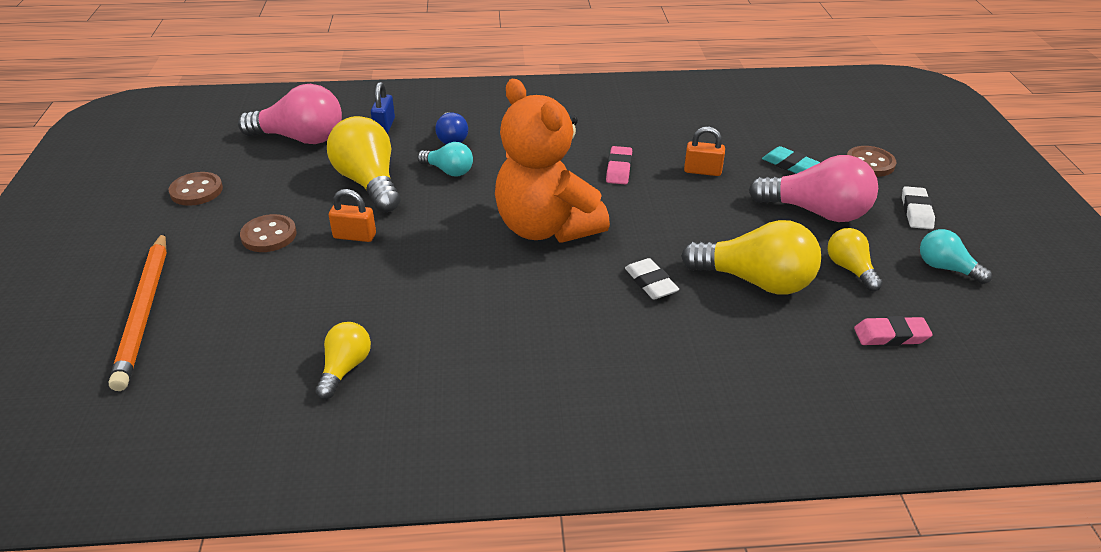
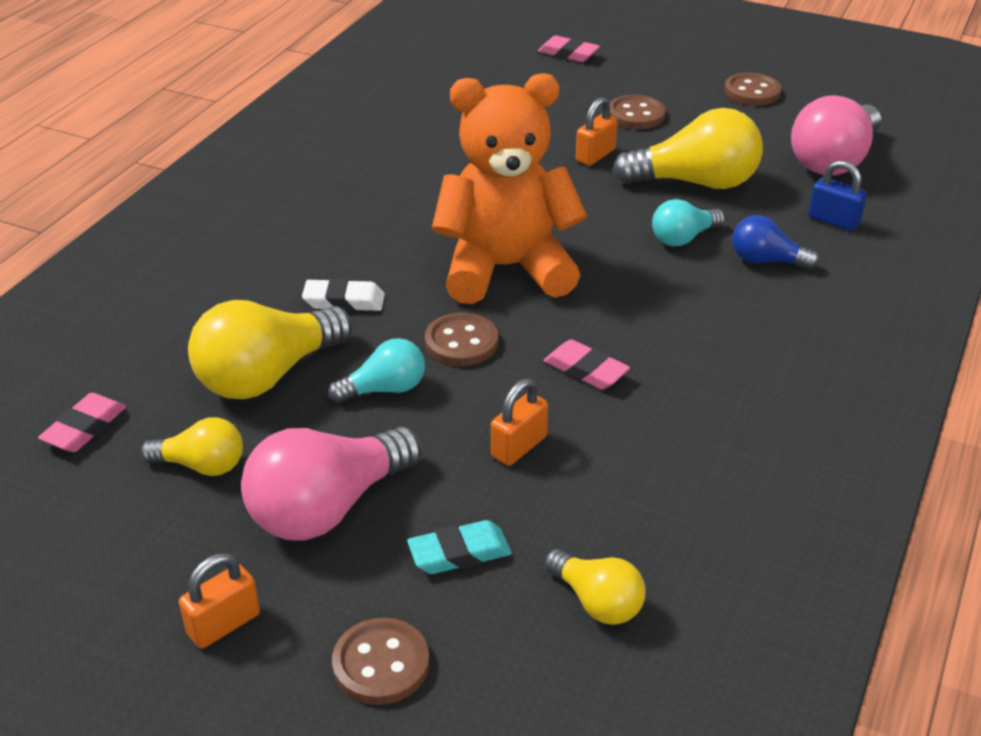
camera: 120 degrees right, 0 degrees up
orange pencil [109,233,167,391] -> pink eraser [538,35,600,62]
yellow light bulb [315,322,371,399] -> yellow light bulb moved to [544,549,645,625]
white eraser [902,186,935,229] -> orange padlock [179,553,260,649]
turquoise light bulb [920,229,992,284] -> turquoise light bulb moved to [328,338,425,403]
none -> brown button [425,313,498,366]

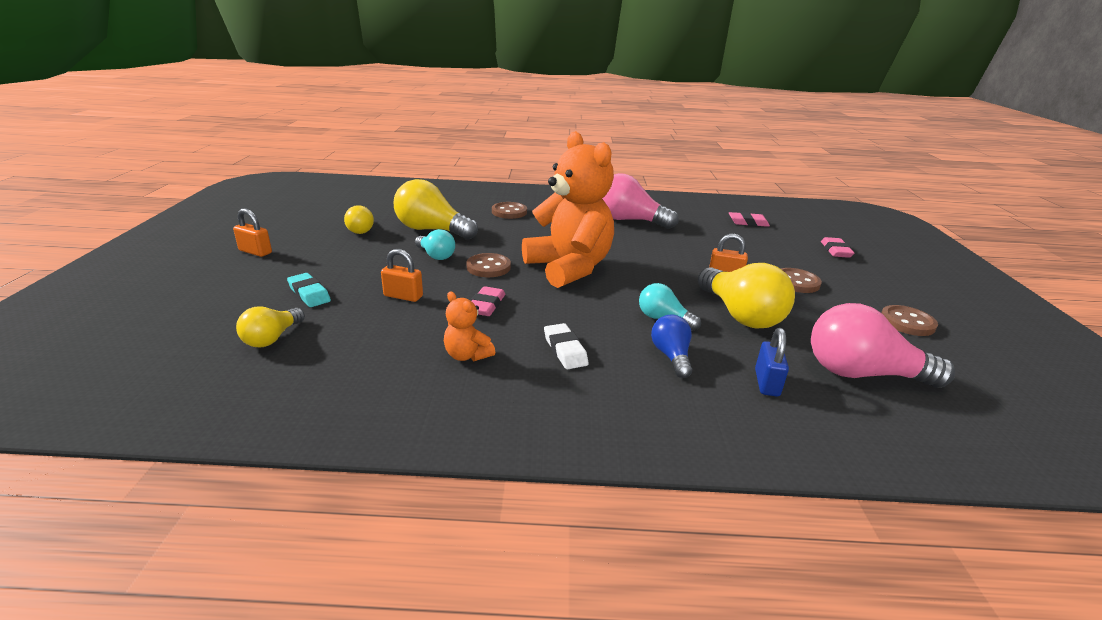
camera: 65 degrees right, 10 degrees down
pink eraser [38,393,126,452] -> pink eraser moved to [729,212,770,227]
pink light bulb [241,427,421,540] -> pink light bulb moved to [602,173,679,229]
white eraser [302,278,385,311] -> white eraser moved to [544,323,589,369]
brown button [332,618,429,705] -> brown button moved to [492,202,527,219]
none -> orange teddy bear [444,291,495,361]

